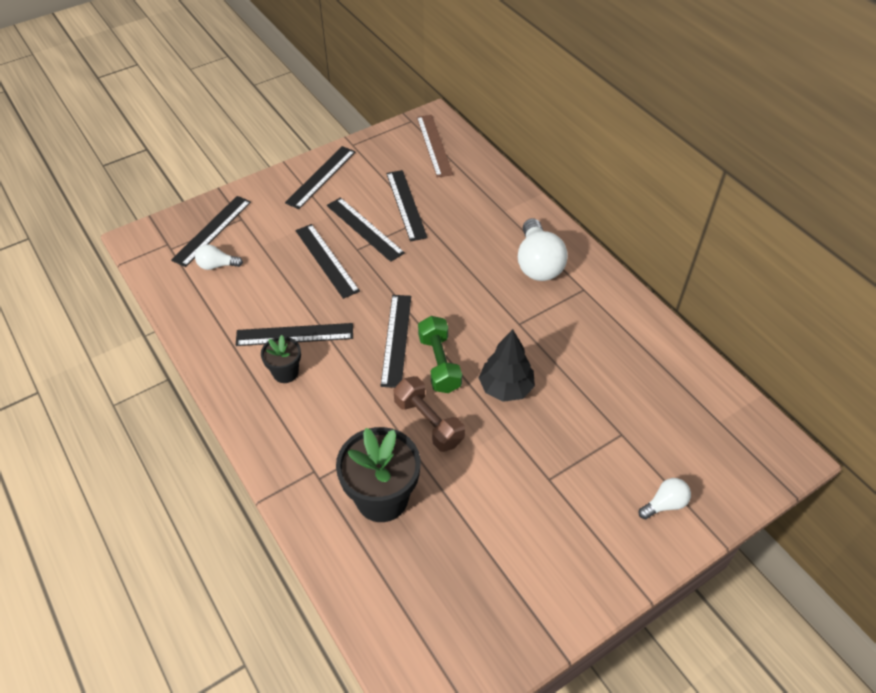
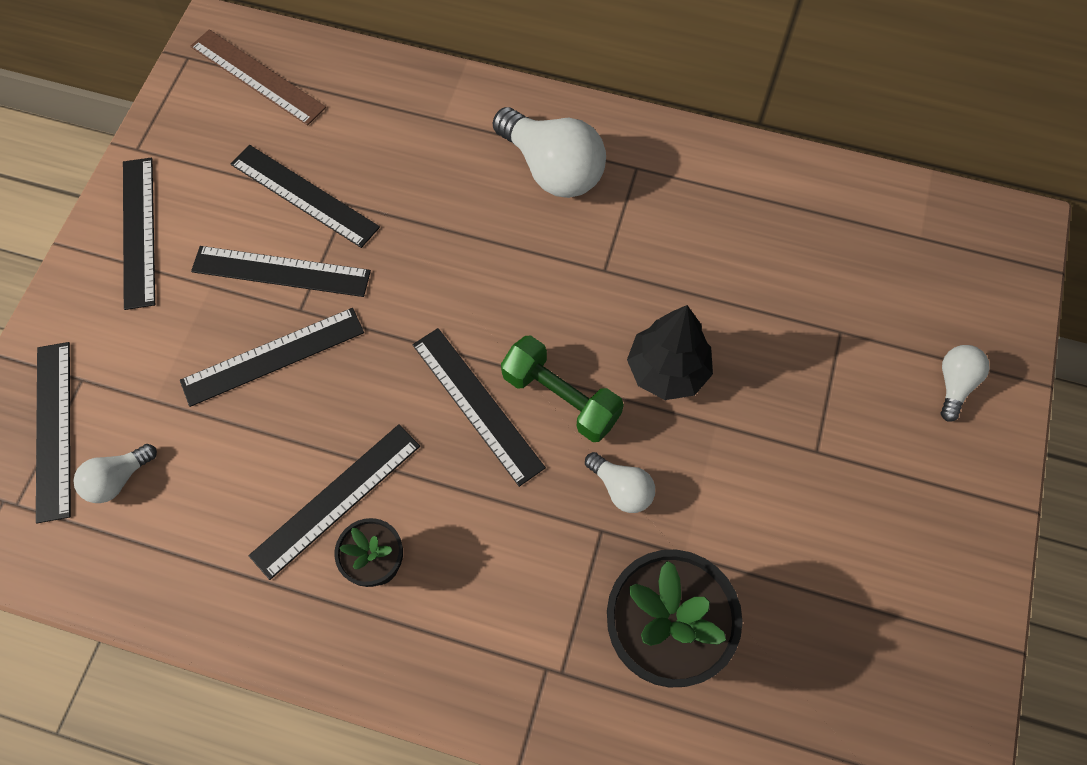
camera: 40 degrees left, 15 degrees up
black ruler [296,224,360,299] -> black ruler turned 45 degrees counterclockwise [180,308,364,407]
brown dumbbell [393,376,465,452] -> white light bulb [585,452,655,513]

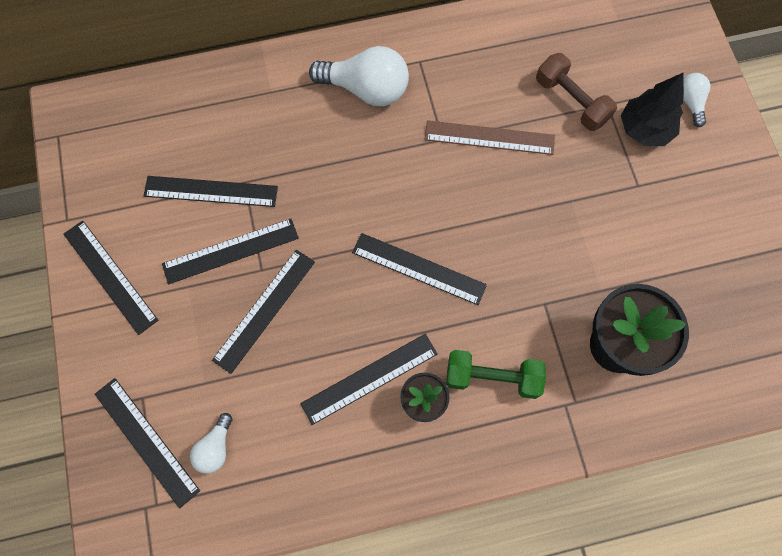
camera: 30 degrees left, 5 degrees up
brown ruler [190,29,326,126] -> brown ruler moved to [425,120,555,155]
black ruler [249,424,420,580] -> black ruler turned 45 degrees clockwise [300,334,438,425]
green dumbbell [501,335,624,442] -> green dumbbell moved to [446,350,546,399]
white light bulb [585,452,655,513] -> none
black tree [627,305,713,400] -> black tree moved to [621,73,684,146]
none -> brown dumbbell [536,53,617,131]

